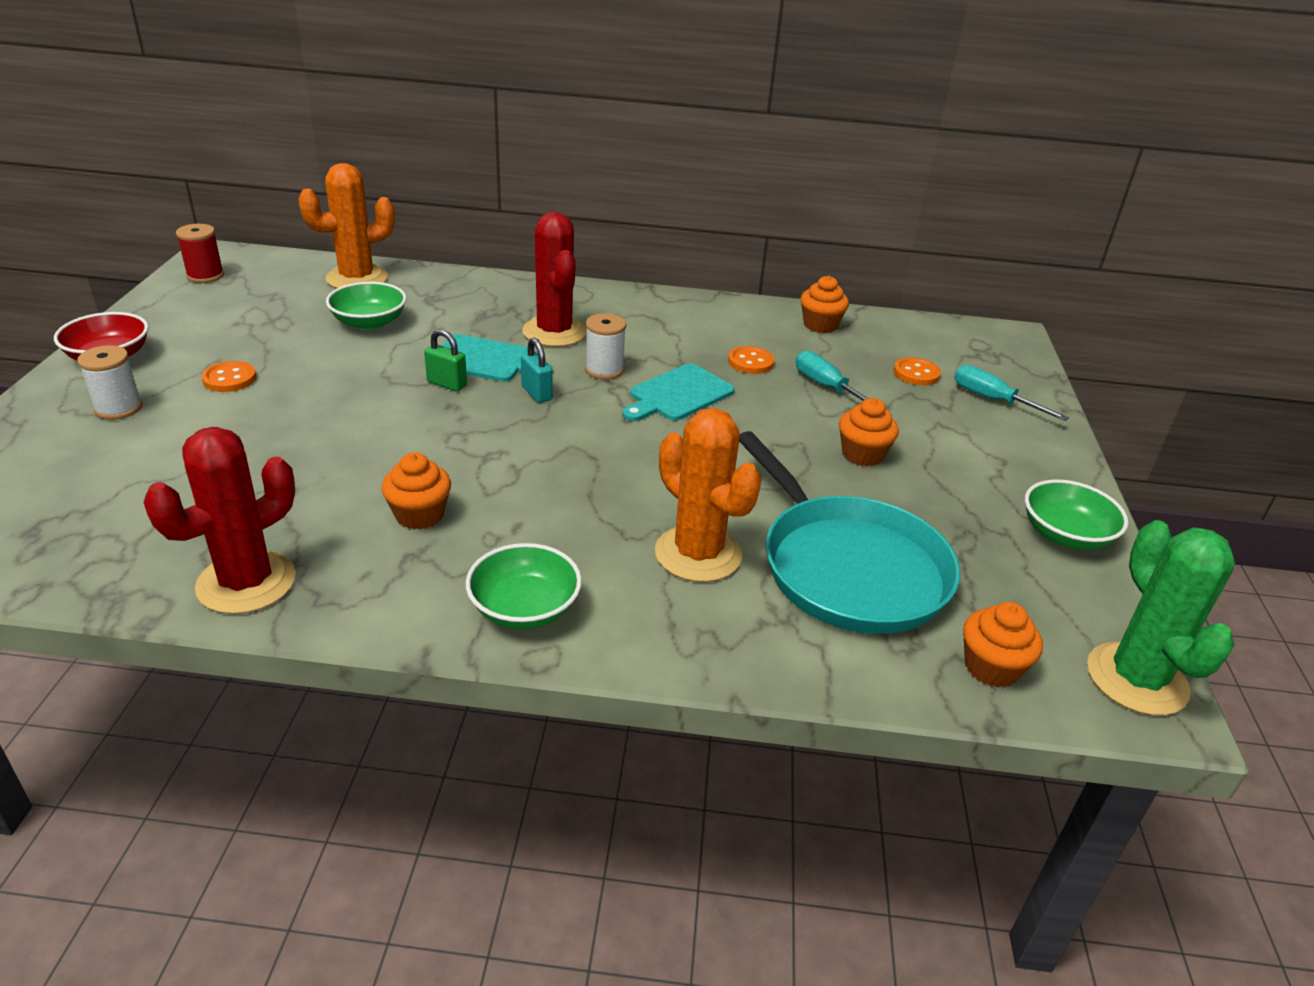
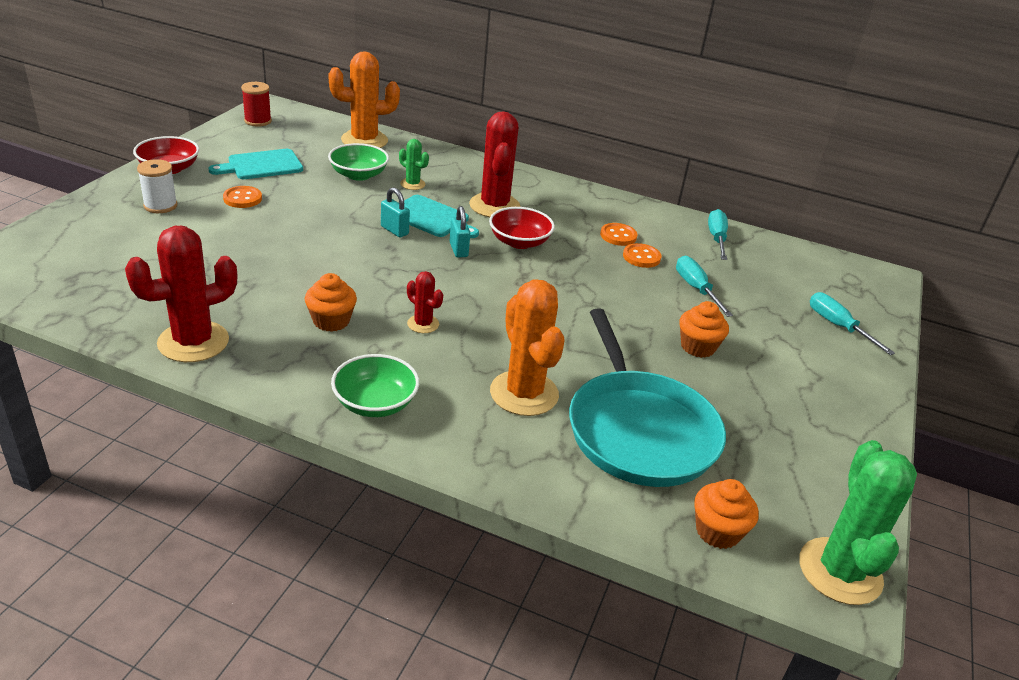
camera: 15 degrees right, 0 degrees up
green padlock [424,329,467,391] -> turquoise padlock [381,187,410,237]
white spool [585,313,626,380] -> red bowl [489,207,555,249]
turquoise cutting board [622,363,735,421] -> turquoise cutting board moved to [209,149,303,179]
orange cupcake [801,276,849,333] -> turquoise screwdriver [708,209,728,260]
orange button [894,357,941,386] -> orange button moved to [600,223,637,246]
green bowl [1025,479,1128,550] -> none
none -> green cactus [399,139,429,190]
none -> red cactus [407,271,443,333]

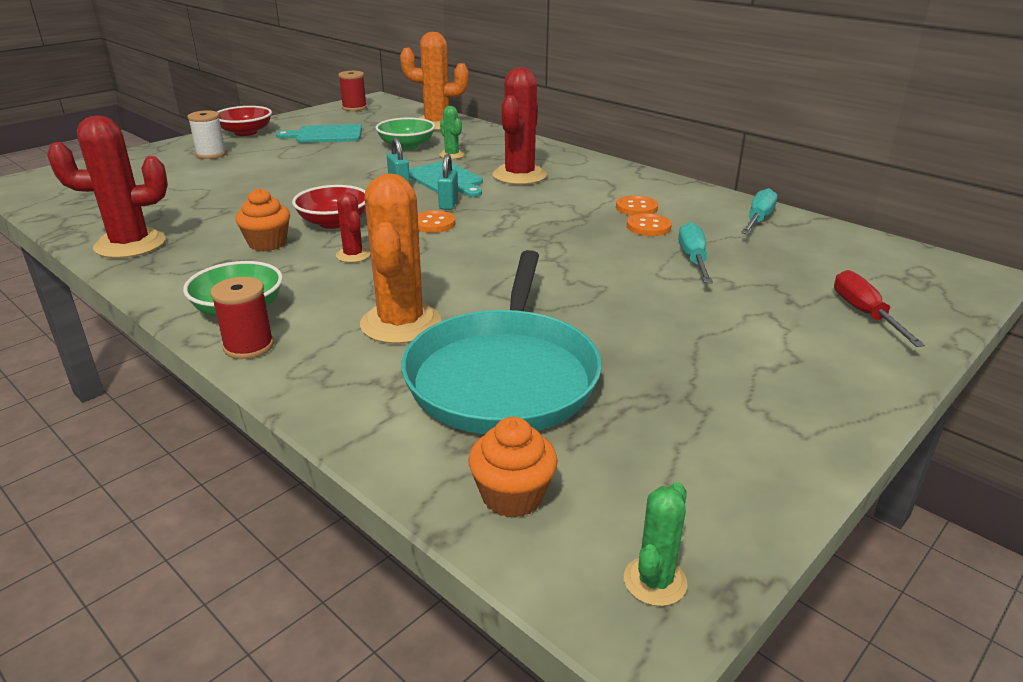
camera: 25 degrees right, 5 degrees down
orange button [223,186,262,208] -> orange button moved to [418,210,455,233]
red bowl [489,207,555,249] -> red bowl moved to [292,185,365,229]
orange cupcake [679,301,729,358] -> none
green cactus [799,440,917,605] -> green cactus [624,482,688,606], size x0.50
turquoise screwdriver [810,292,895,355] -> red screwdriver [834,270,925,347]
none -> red spool [210,277,274,359]

